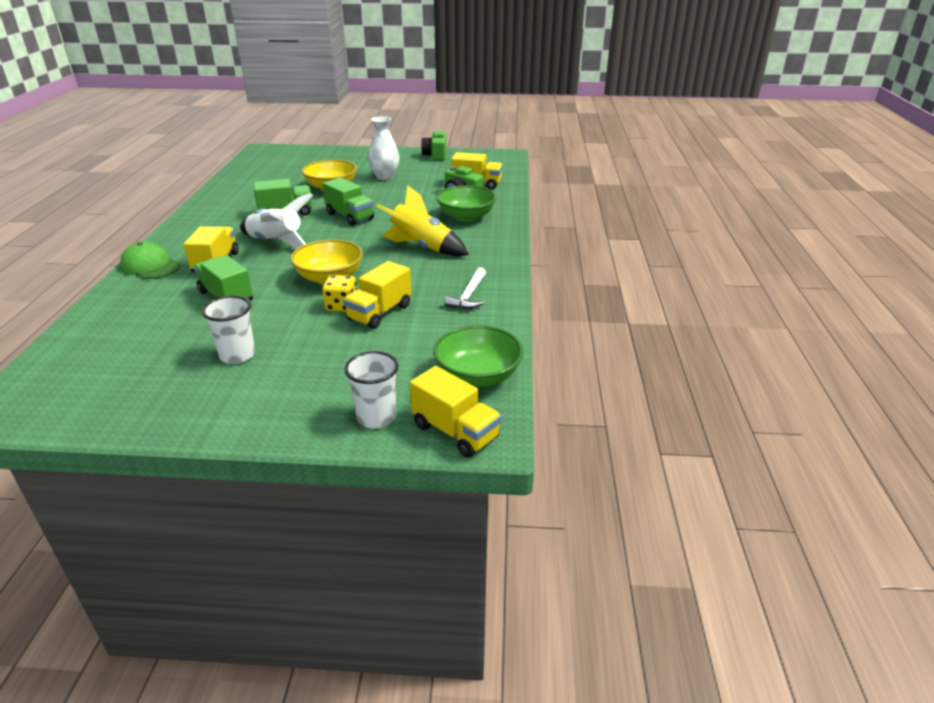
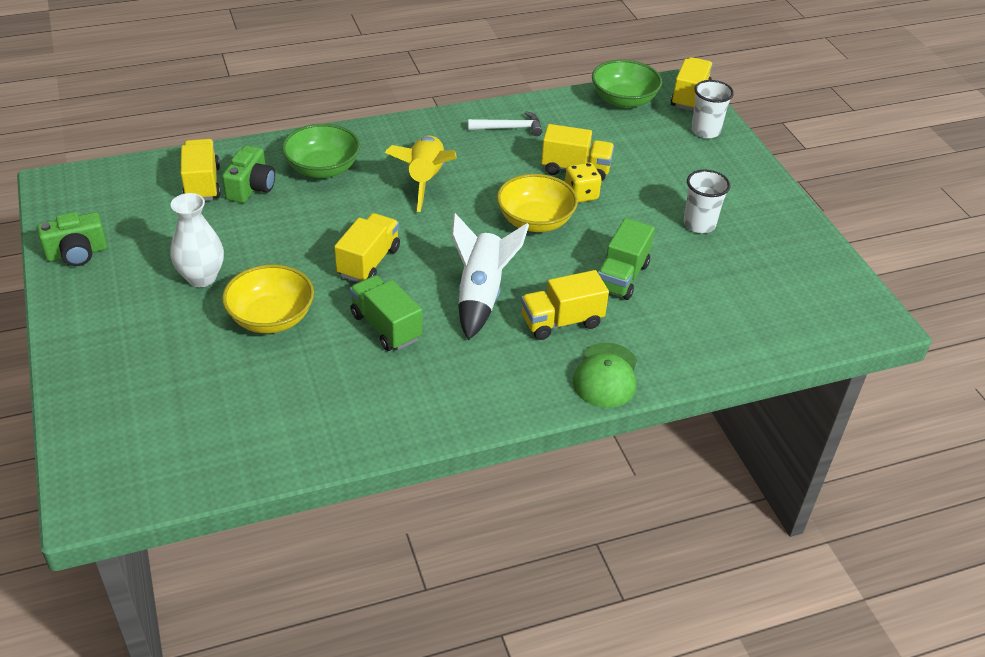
camera: 115 degrees left, 10 degrees up
green truck [323,177,374,226] -> yellow truck [334,213,400,283]

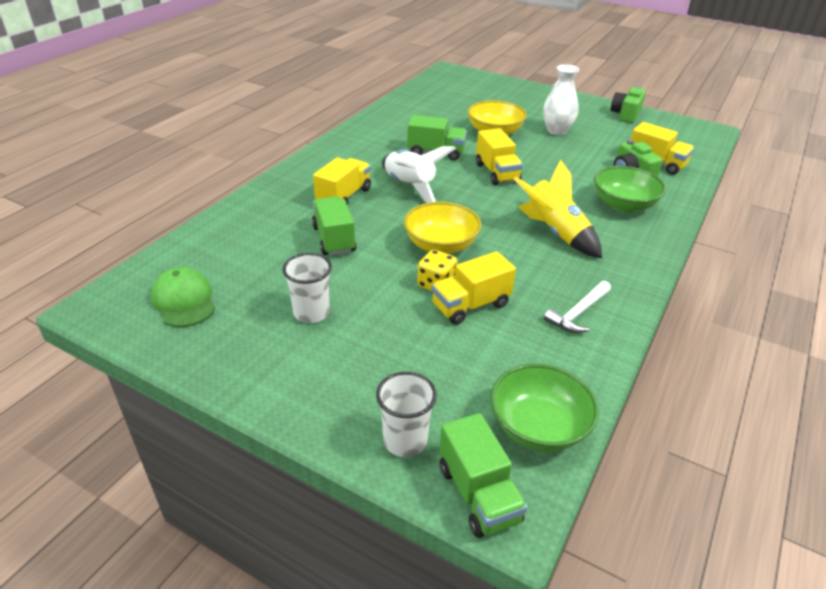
camera: 140 degrees right, 5 degrees down
green cap [573,342,637,408] -> green cap moved to [151,267,216,327]
yellow truck [670,57,713,111] -> green truck [440,413,528,538]

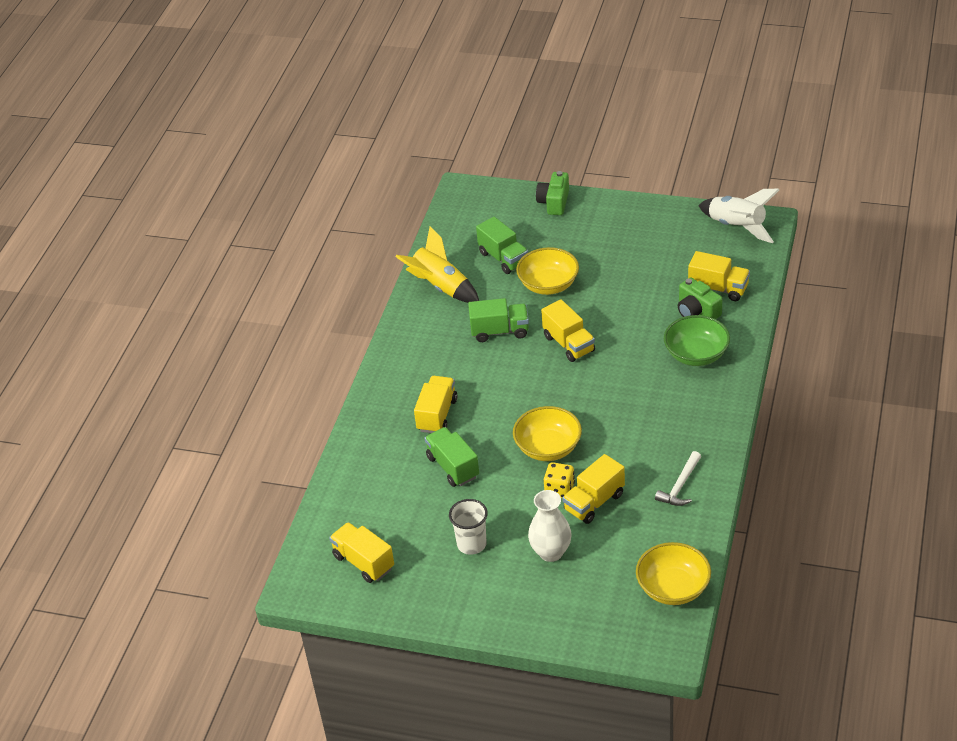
camera: 10 degrees left, 5 degrees up
green cap [151,267,216,327] -> yellow truck [329,522,394,583]
white cup [376,372,437,457] -> none
white rocket [382,146,456,203] -> white rocket moved to [698,189,779,243]
green truck [440,413,528,538] -> green truck moved to [476,217,528,274]
green bowl [490,364,599,452] -> yellow bowl [636,542,711,605]
yellow rocket [514,159,602,258] -> yellow rocket moved to [395,226,479,303]
white vase [543,64,579,135] -> white vase moved to [528,490,572,562]
green camera [611,86,646,123] -> green camera moved to [536,171,569,215]

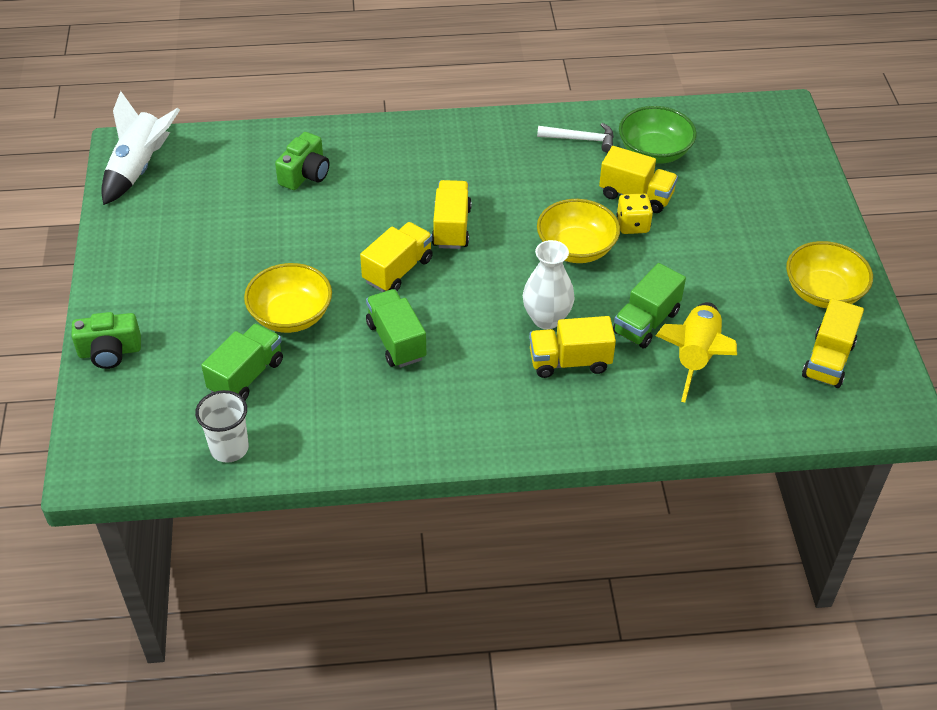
camera: 115 degrees left, 5 degrees up
yellow rocket [395,226,479,303] -> yellow rocket moved to [656,302,737,403]
white cup [449,499,488,555] -> white cup moved to [195,390,249,463]
white vase [528,490,572,562] -> white vase moved to [523,240,575,329]
yellow bowl [636,542,711,605] -> yellow bowl moved to [786,241,873,308]
green bowl [664,315,730,366] -> green bowl moved to [619,106,697,164]
yellow truck [688,251,750,301] -> yellow truck moved to [432,180,472,249]

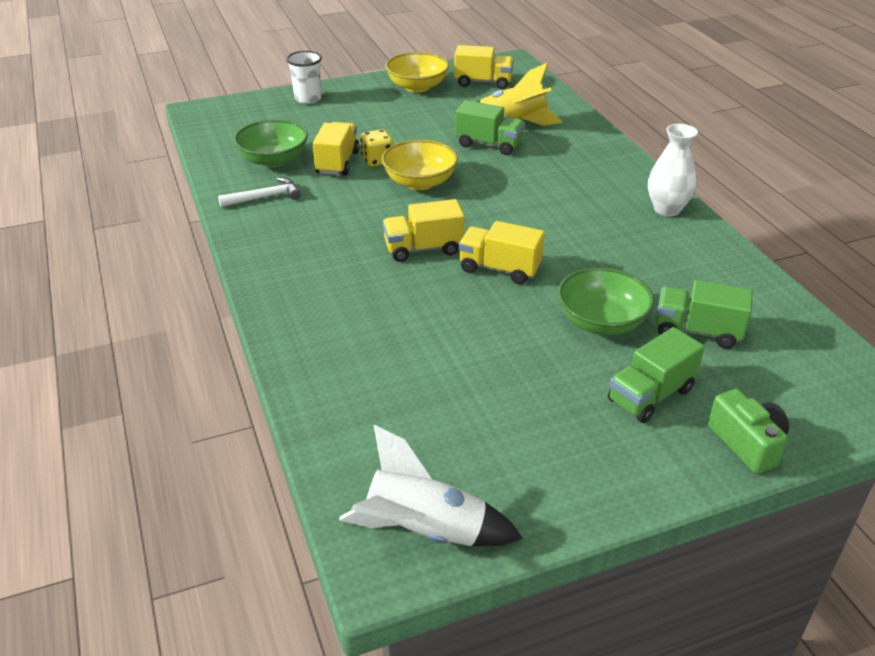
camera: 105 degrees left, 10 degrees down
white cup [195,390,249,463] -> white cup moved to [286,51,322,104]
yellow bowl [244,263,332,333] -> green bowl [558,267,654,335]
green camera [275,132,329,190] -> none
green truck [366,289,426,367] -> green truck moved to [608,327,704,423]
white vase [523,240,575,329] -> white vase moved to [648,124,698,216]
yellow truck [529,316,616,378] -> none
white hammer [537,123,614,152] -> white hammer turned 75 degrees clockwise [218,177,301,207]

